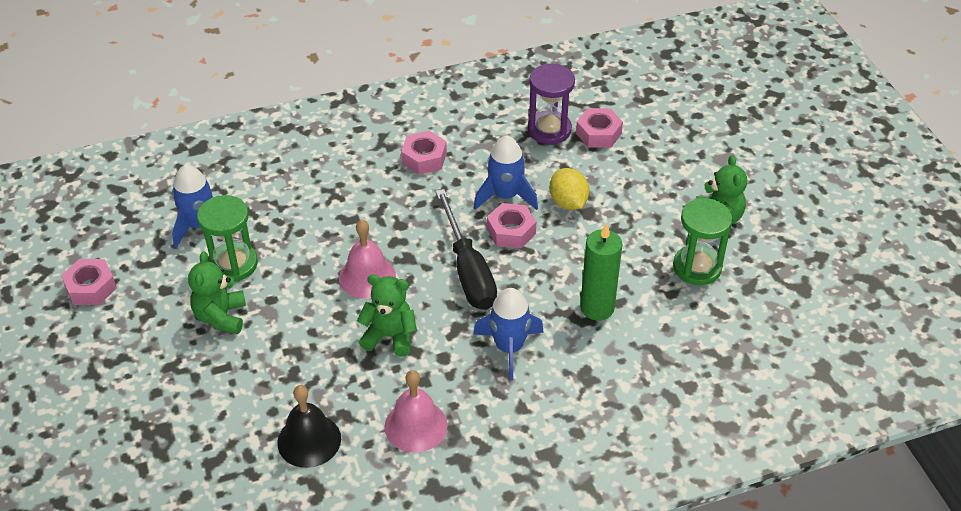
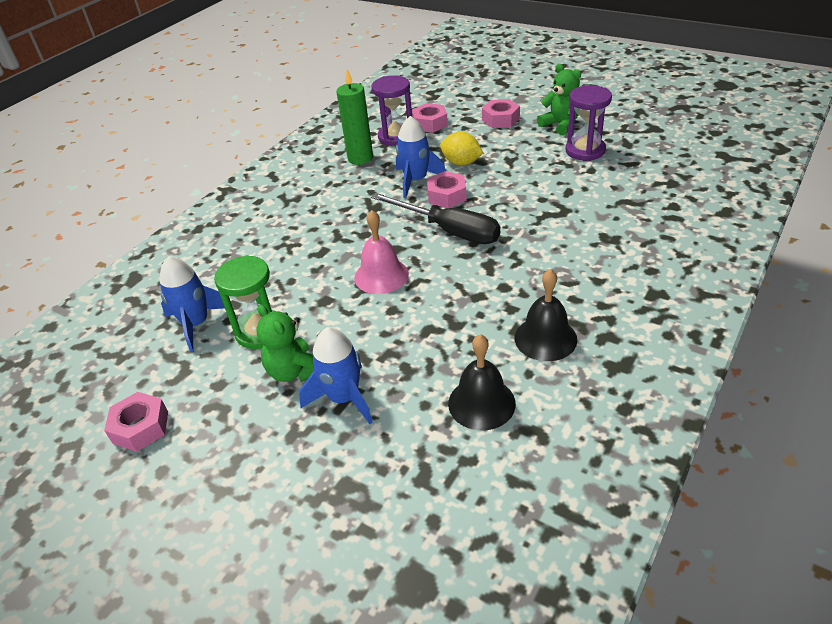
camera: 35 degrees left, 5 degrees down
green teddy bear [357,275,416,356] -> none
pink bell [384,370,447,453] -> black bell [515,269,577,361]
pink nut [401,131,447,174] -> pink nut moved to [482,99,520,128]
blue rocket [473,288,544,380] -> blue rocket moved to [299,327,372,424]
green candle [580,223,622,320] -> green candle moved to [336,69,373,165]
green hourglass [673,198,733,285] -> purple hourglass [566,85,612,161]

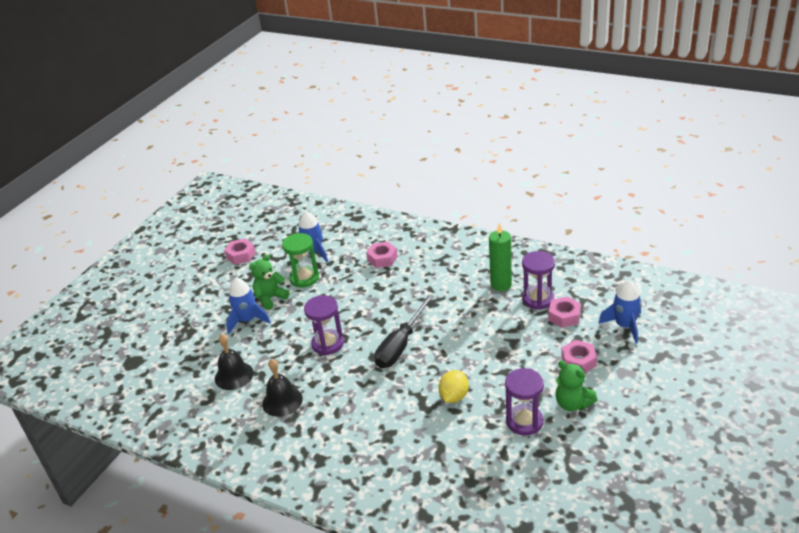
camera: 85 degrees right, 5 degrees down
pink bell [354,210,409,294] -> none
blue rocket [396,116,446,198] -> blue rocket moved to [598,280,642,343]
pink nut [427,171,467,208] -> pink nut moved to [366,242,398,268]
yellow lemon [440,132,483,166] -> yellow lemon moved to [438,370,469,403]
green teddy bear [537,64,581,135] -> green teddy bear turned 90 degrees clockwise [555,360,598,411]
none -> purple hourglass [304,295,344,355]

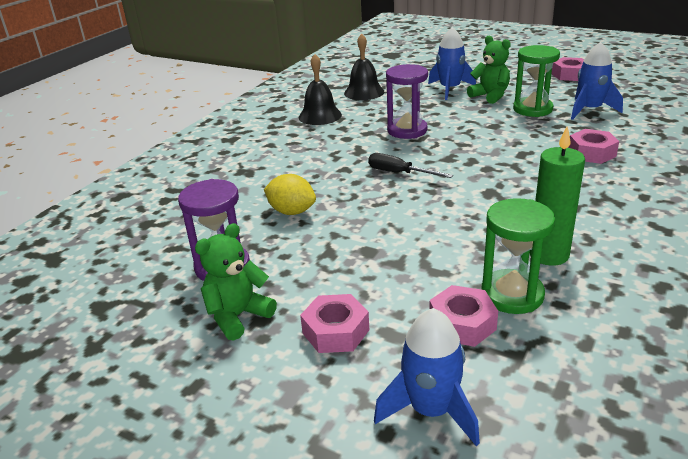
camera: 90 degrees right, 5 degrees down
black screwdriver [374,295,434,368] -> black screwdriver [368,153,453,178], size x0.59
purple hourglass [522,251,555,310] -> green hourglass [481,198,555,314]

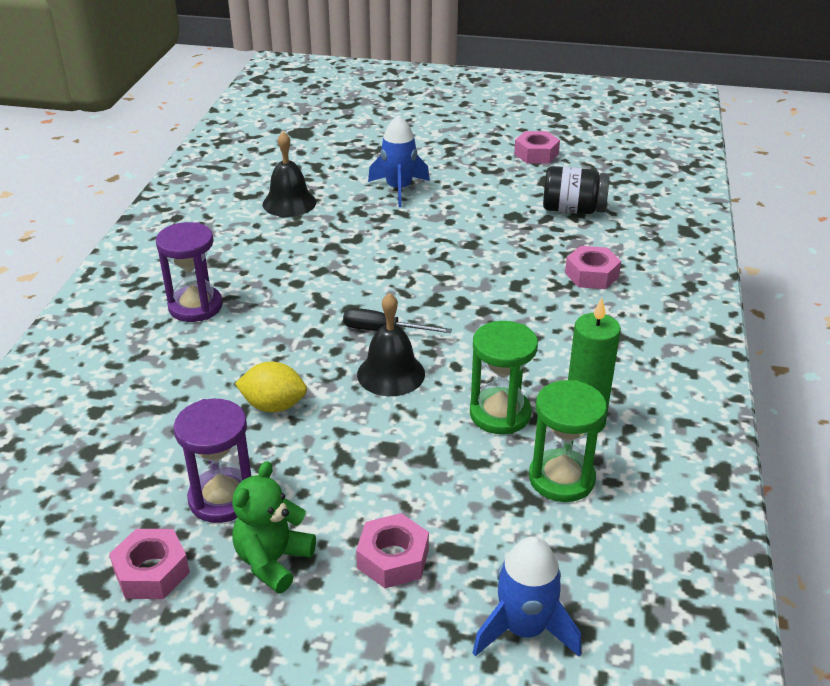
camera: 20 degrees left, 5 degrees up
black bell [299,54,342,125] -> black bell moved to [357,293,425,396]
purple hourglass [386,64,428,139] -> purple hourglass moved to [156,222,223,322]
pink nut [430,285,498,347] -> pink nut moved to [109,529,190,599]
green teddy bear [467,36,511,104] -> none
green hourglass [513,45,560,117] -> green hourglass moved to [470,321,538,434]
blue rocket [571,42,623,120] -> black jar [543,166,610,214]

